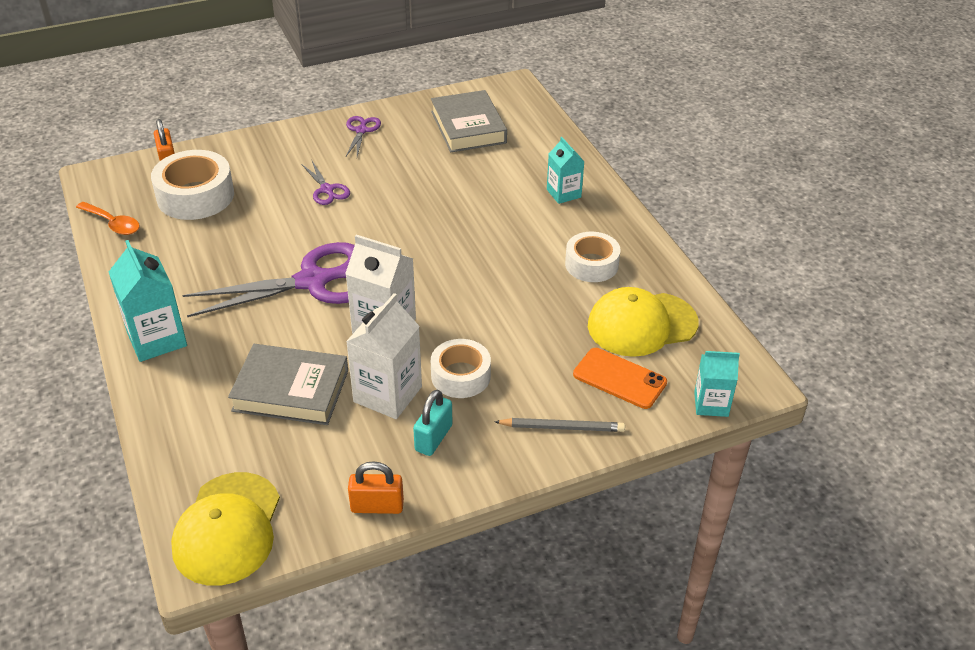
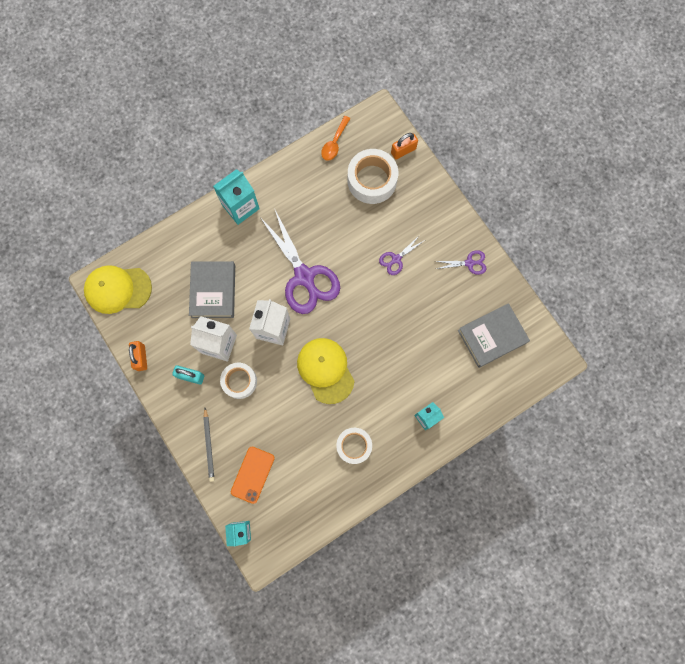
camera: 80 degrees right, 35 degrees up
yellow cap [588,287,698,357] -> yellow cap moved to [297,338,354,404]

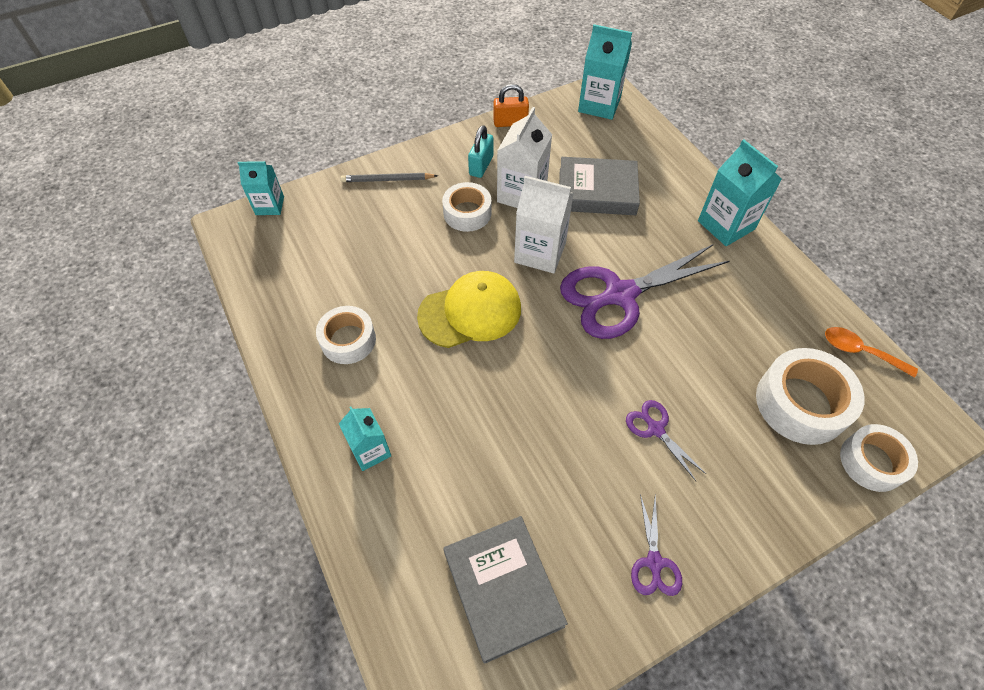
camera: 95 degrees right, 20 degrees down
yellow cap [84,265,152,314] -> turquoise carton [578,24,632,120]
orange phone [231,447,275,504] -> none
orange padlock [391,133,418,159] -> white tape [840,424,918,492]

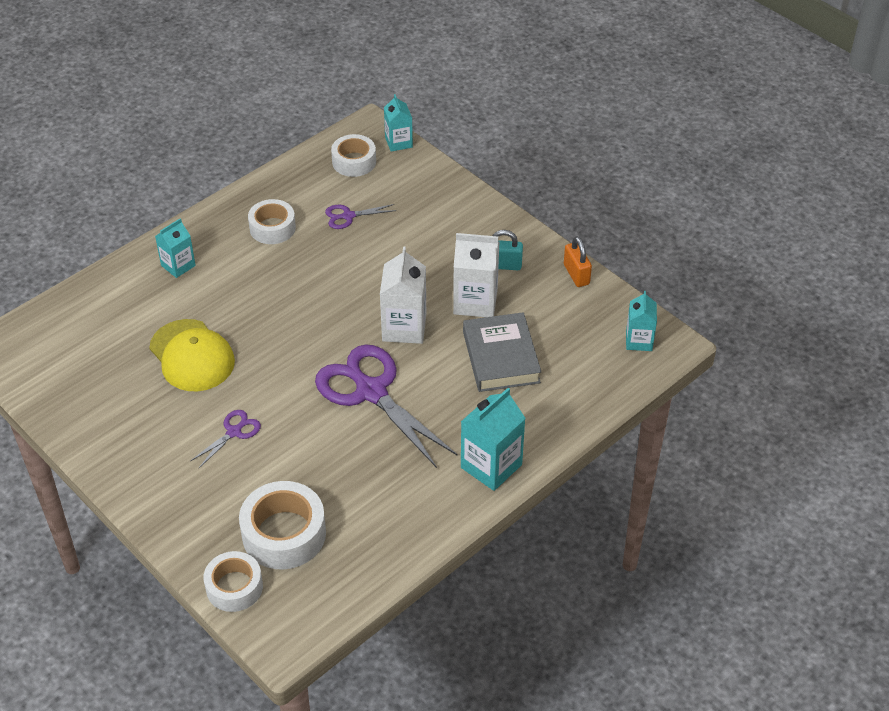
camera: 75 degrees right, 10 degrees down
grey pencil [340,173,438,182] -> none
yellow cap [417,271,521,348] -> yellow cap moved to [149,319,235,391]
white tape [442,182,491,232] -> white tape moved to [331,134,376,177]
grey book [443,516,568,664] -> none
turquoise carton [578,24,632,120] -> turquoise carton [626,291,657,351], size x0.63
purple scissors [631,494,682,596] -> purple scissors moved to [325,204,396,229]
orange spoon [825,327,918,378] -> none

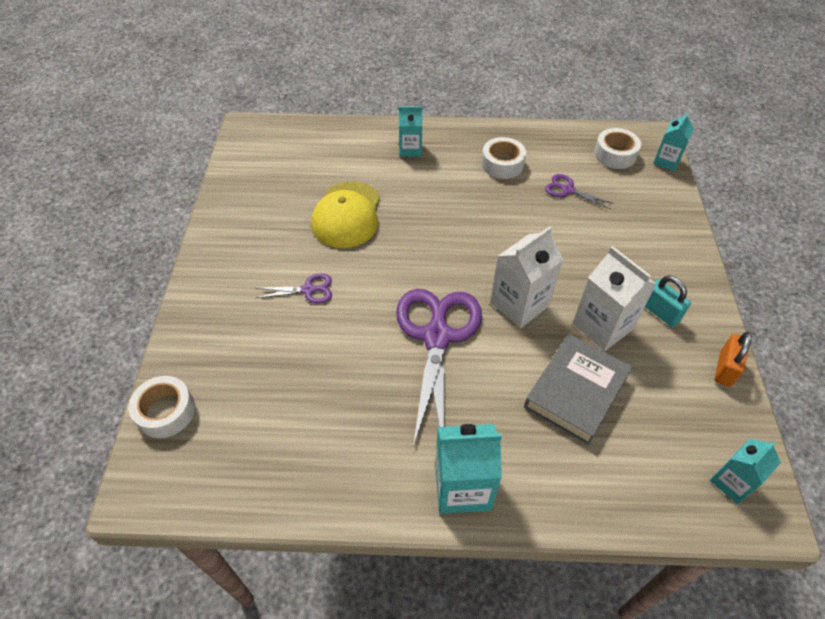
camera: 45 degrees right, 5 degrees up
white tape [239,481,326,570] -> none

